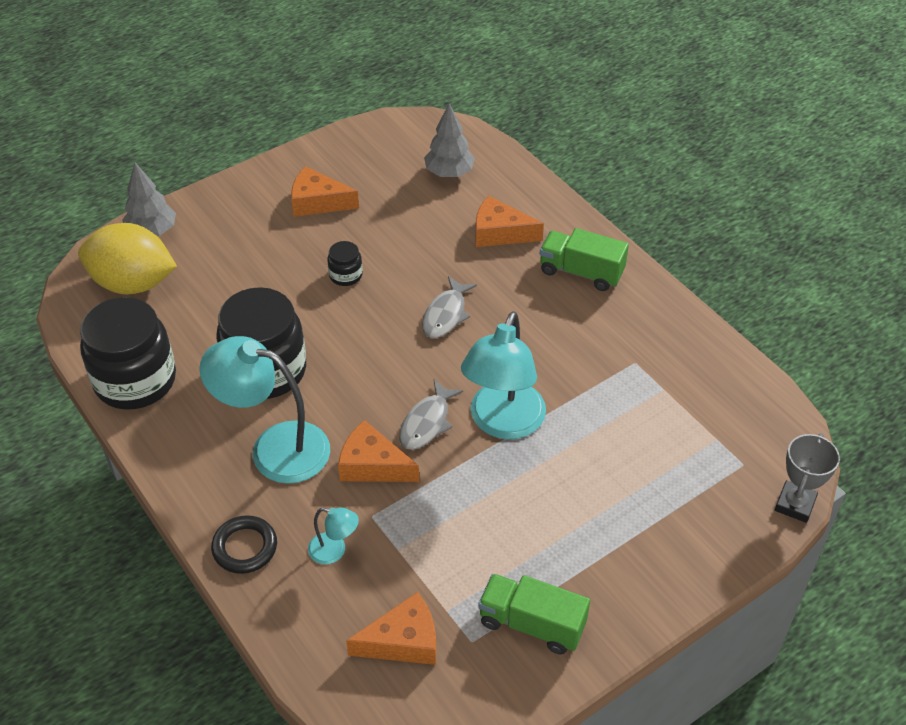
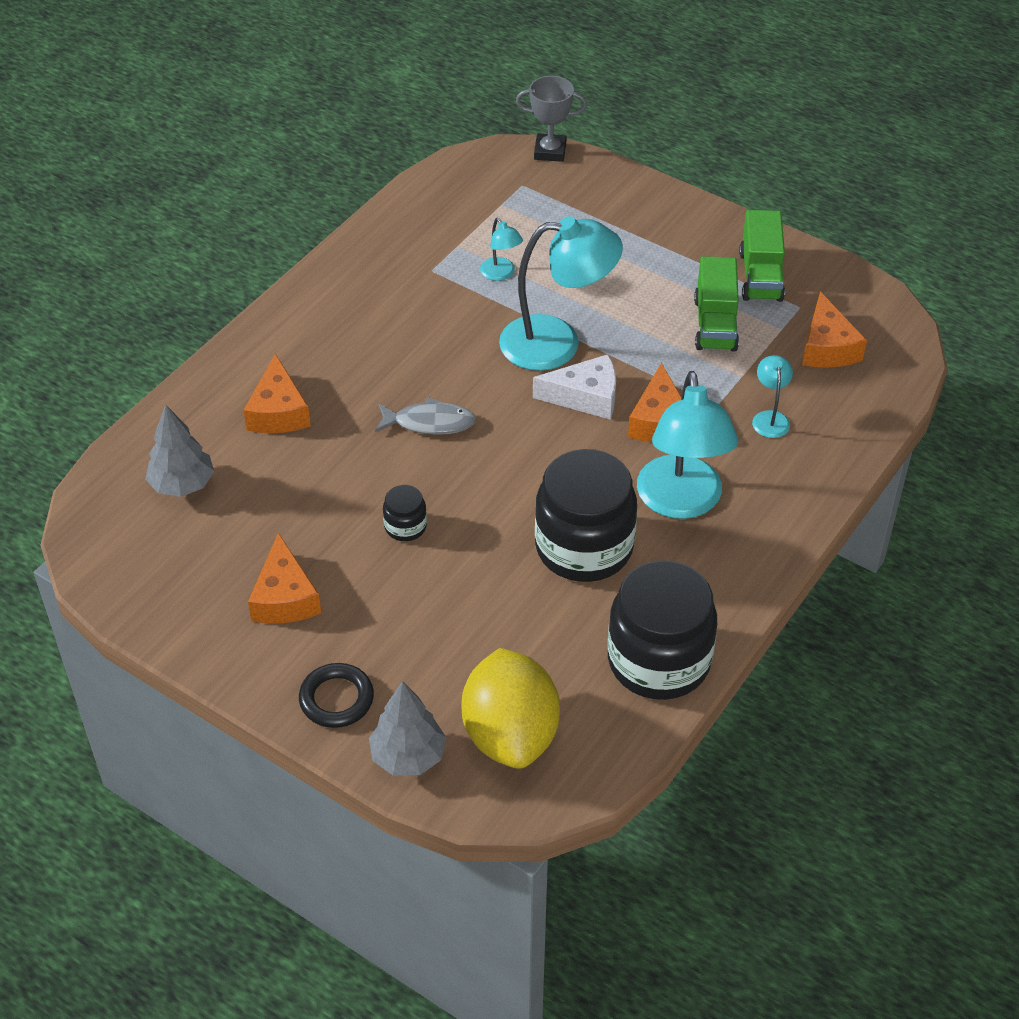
camera: 110 degrees left, 0 degrees up
black ring [211,515,277,574] -> black ring moved to [299,663,374,728]
orange cheese [346,592,436,665] -> orange cheese turned 150 degrees counterclockwise [802,292,867,368]
grey fish [399,380,463,450] -> white cheese [533,354,616,419]
green truck [540,228,629,291] -> green truck moved to [694,256,739,352]
none -> turquoise lamp [480,218,523,281]

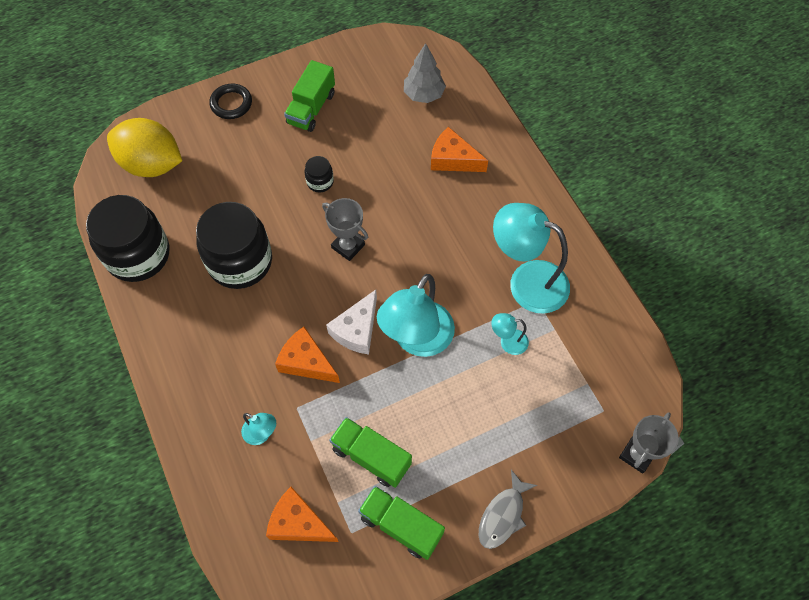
camera: 120 degrees right, 15 degrees up
orange cheese [248,533,321,623] -> green truck [284,60,335,132]
grey tree [369,681,446,776] -> none
grey fish [375,397,476,435] -> grey fish moved to [479,470,537,549]
turquoise lamp [637,371,738,519] -> turquoise lamp moved to [493,203,570,314]
none -> grey trophy [322,198,368,261]

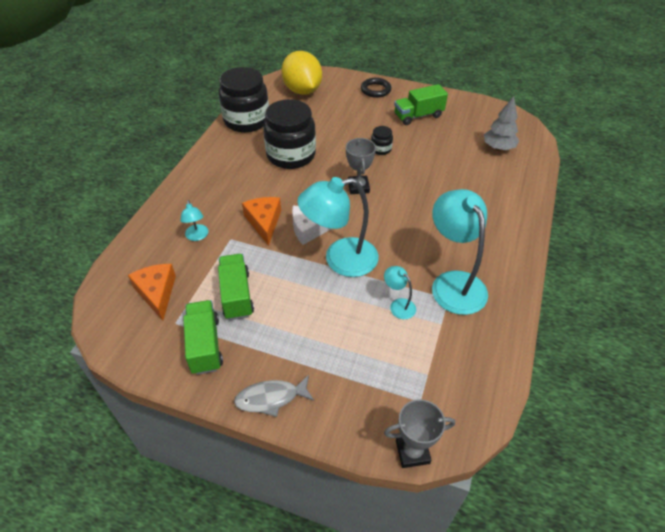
camera: 45 degrees right, 15 degrees down
orange cheese [431,127,488,172] -> none

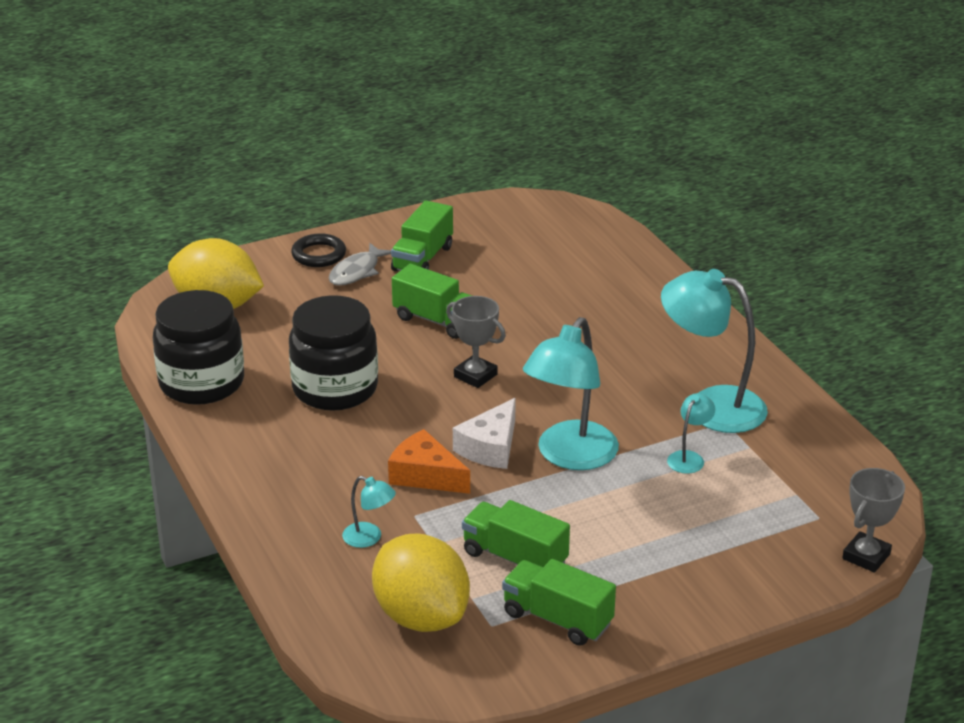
camera: 45 degrees left, 15 degrees down
orange cheese [128,264,176,321] -> yellow lemon [372,534,470,632]
grey fish [234,375,314,417] -> grey fish moved to [329,243,391,286]
black jar [371,126,393,155] -> green truck [392,264,472,339]
turquoise lamp [384,266,416,319] -> turquoise lamp turned 120 degrees clockwise [667,393,715,474]
grey tree [484,96,519,151] -> none

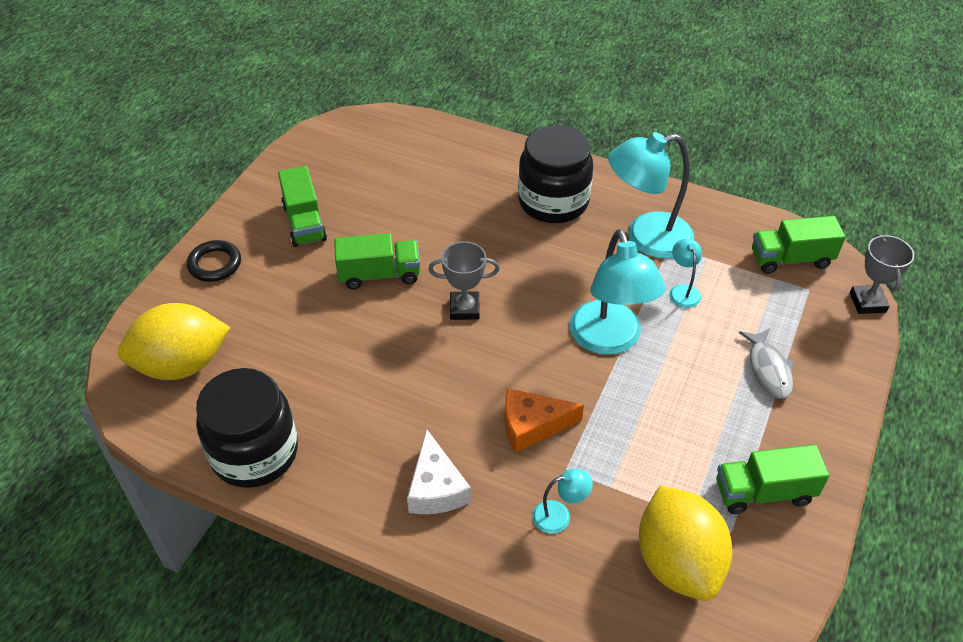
camera: 40 degrees left, 15 degrees up
black jar [289,295,378,411] -> black jar moved to [518,125,593,223]
grey fish [329,243,391,286] -> grey fish moved to [739,328,794,399]
yellow lemon [372,534,470,632] -> yellow lemon turned 60 degrees clockwise [639,486,733,601]
white cheese [453,398,516,469] -> white cheese moved to [407,429,471,514]
green truck [462,500,570,567] -> green truck moved to [752,216,845,274]

